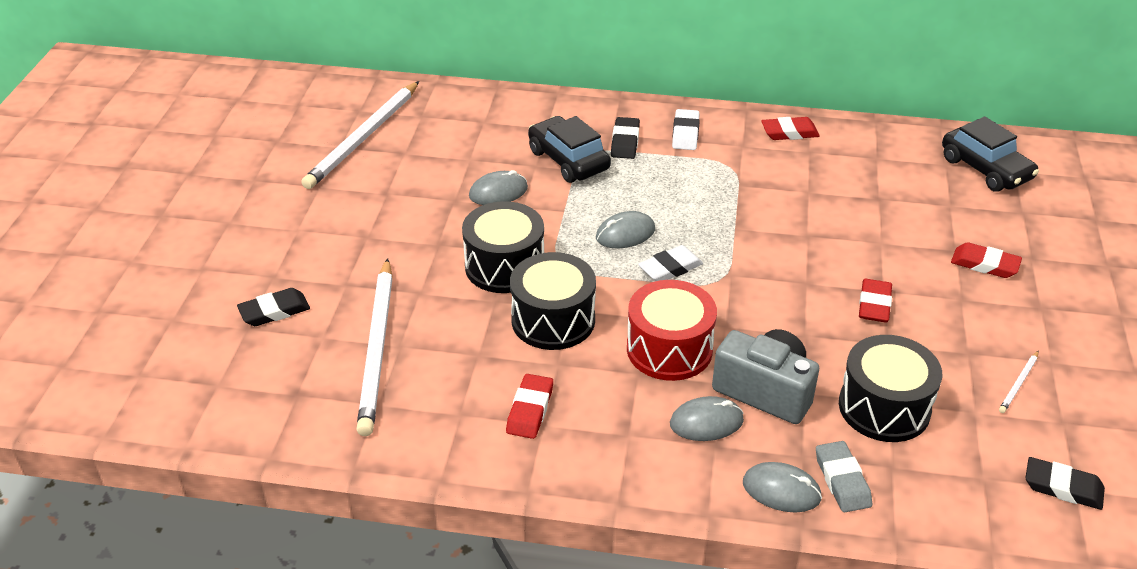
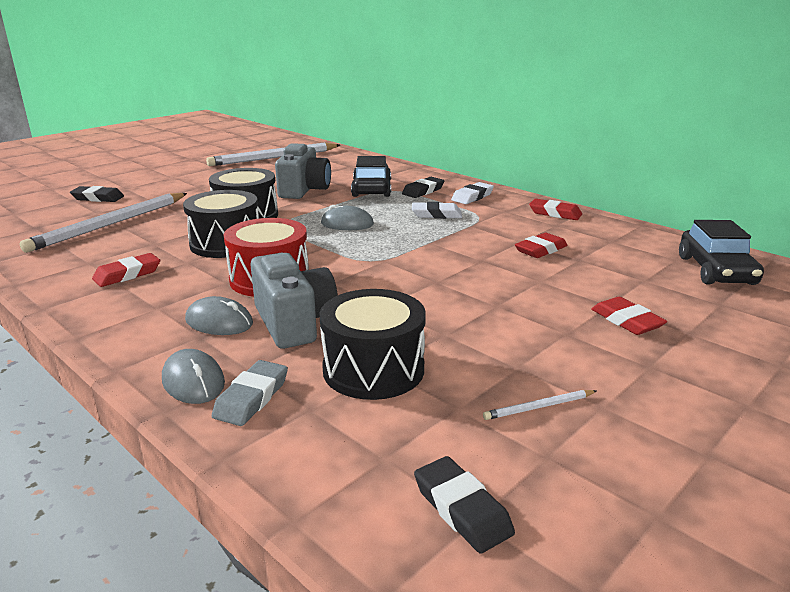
camera: 35 degrees right, 15 degrees down
grey mouse [469,170,528,205] -> grey camera [275,143,331,199]
white eraser [638,245,703,281] -> white eraser moved to [412,202,462,219]
red eraser [859,279,892,322] -> red eraser moved to [515,233,568,258]

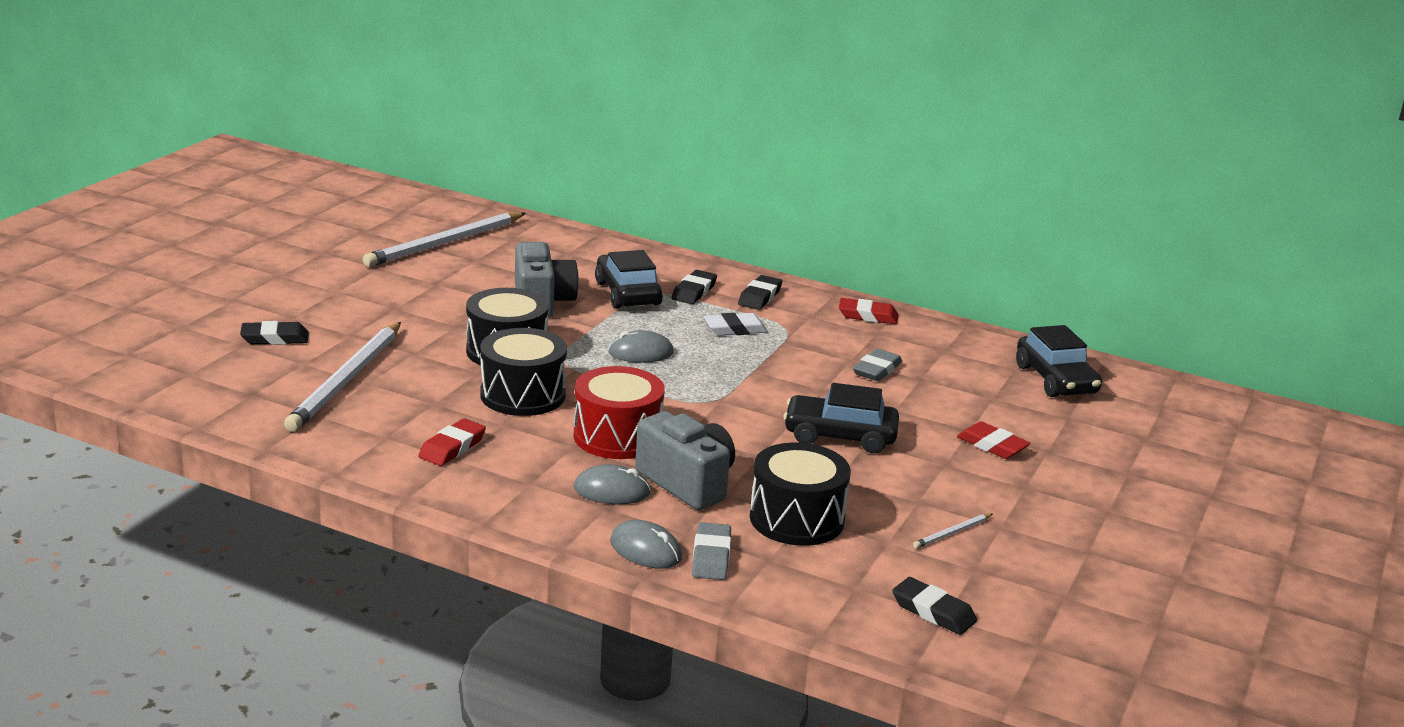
camera: 20 degrees left, 0 degrees up
white eraser [451,182,494,204] -> black eraser [738,275,782,310]
red eraser [515,233,568,258] -> grey eraser [853,349,902,381]
none -> black car [784,383,899,453]

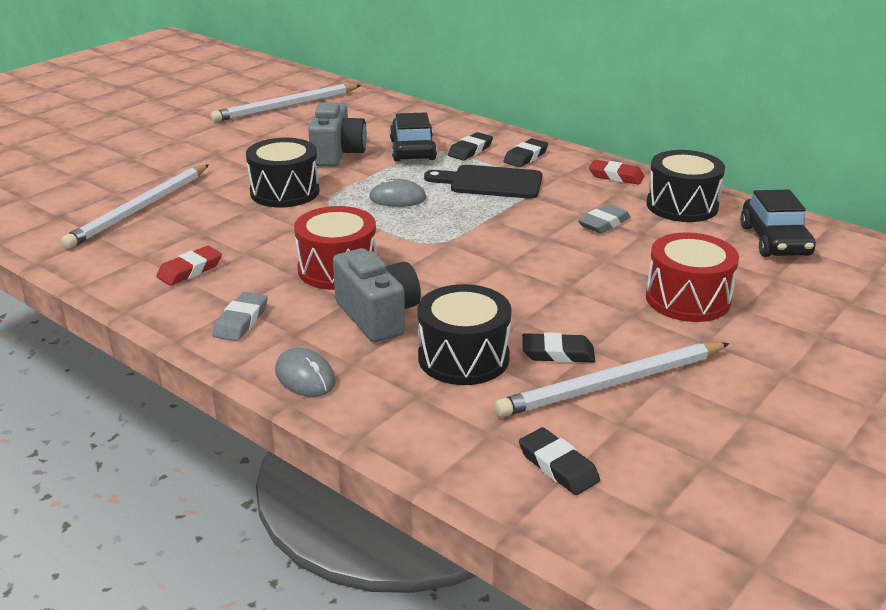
camera: 15 degrees right, 5 degrees up
black eraser [240,321,309,345] -> black eraser moved to [522,332,595,363]
black drum [480,328,567,416] -> black drum moved to [646,150,725,222]
grey mouse [574,464,651,504] -> none
grey eraser [692,522,731,580] -> grey eraser moved to [212,292,268,341]
white eraser [704,313,768,336] -> black cutting board [424,165,543,199]
black car [784,383,899,453] -> none
white pencil [913,513,992,549] -> white pencil [494,342,730,417], size x2.47
red eraser [957,422,1031,459] -> red drum [646,232,739,322]

